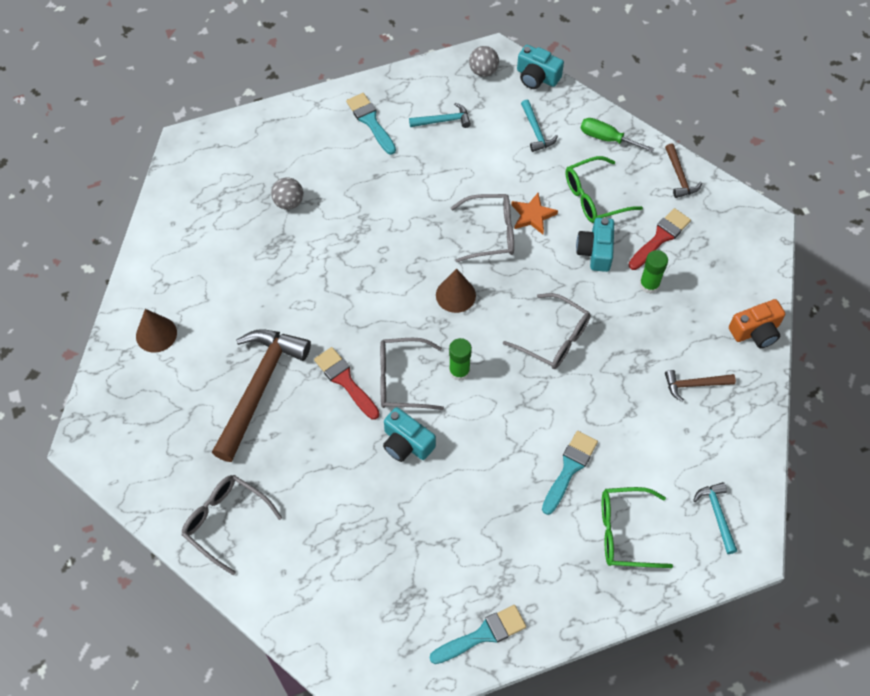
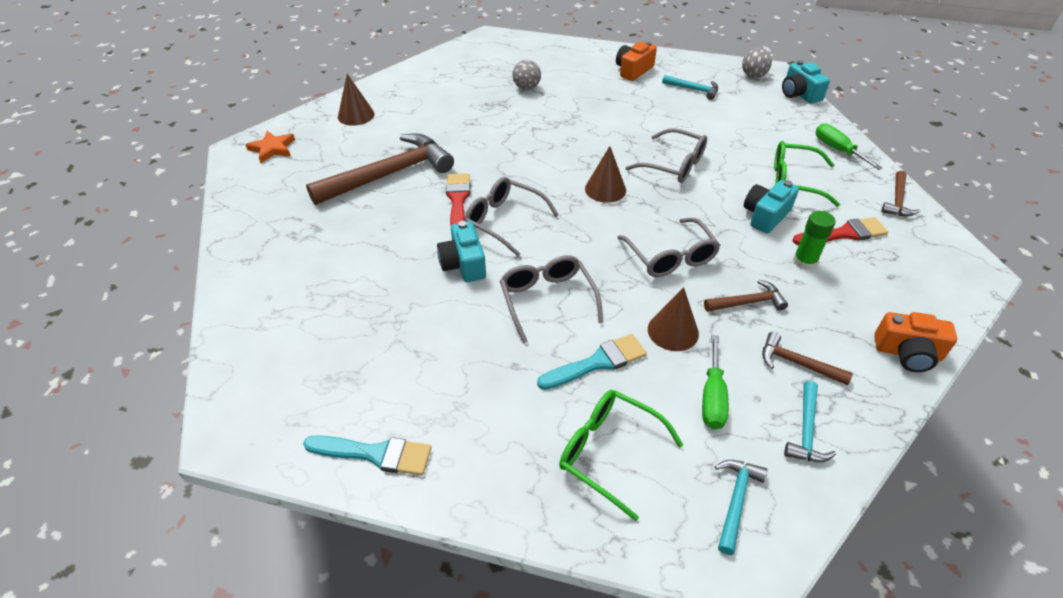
camera: 35 degrees right, 15 degrees down
grey glasses [181,475,282,575] -> grey glasses moved to [500,255,603,344]
turquoise brush [346,93,396,155] -> orange camera [616,41,657,81]
green glue stick [449,338,472,381] -> none
orange star [511,193,558,234] -> orange star moved to [246,131,295,163]
turquoise hammer [521,100,558,152] -> turquoise hammer moved to [784,381,836,462]
none -> brown cone [648,287,699,351]
none -> green screwdriver [702,335,729,429]
none -> brown hammer [704,279,788,312]

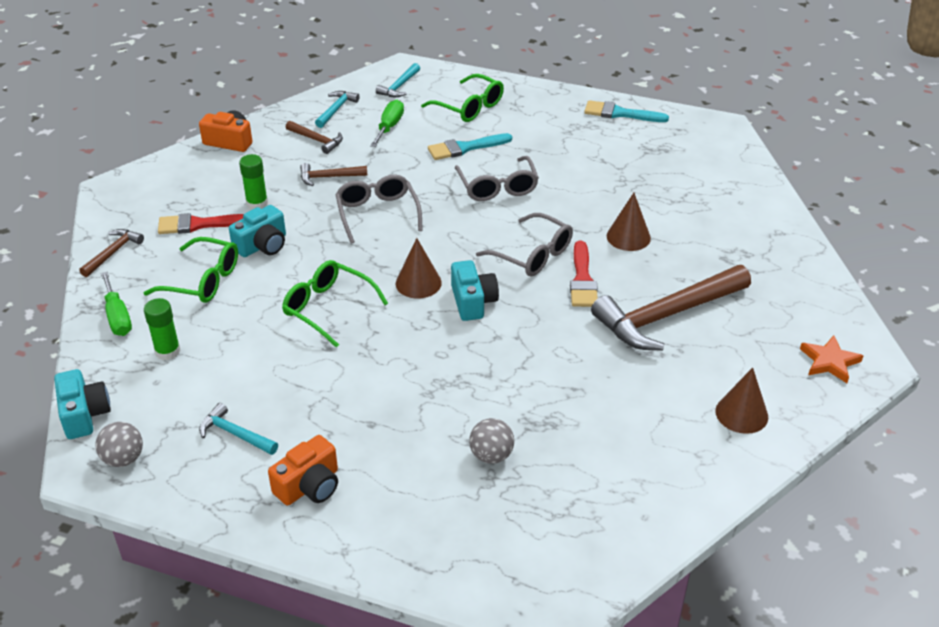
camera: 175 degrees left, 5 degrees down
turquoise camera [437,221,486,282] -> turquoise camera moved to [451,260,499,321]
grey glasses [625,128,707,183] -> green glasses [282,260,388,348]
brown cone [648,287,699,351] -> brown cone moved to [607,193,651,251]
none -> green glue stick [144,298,181,360]

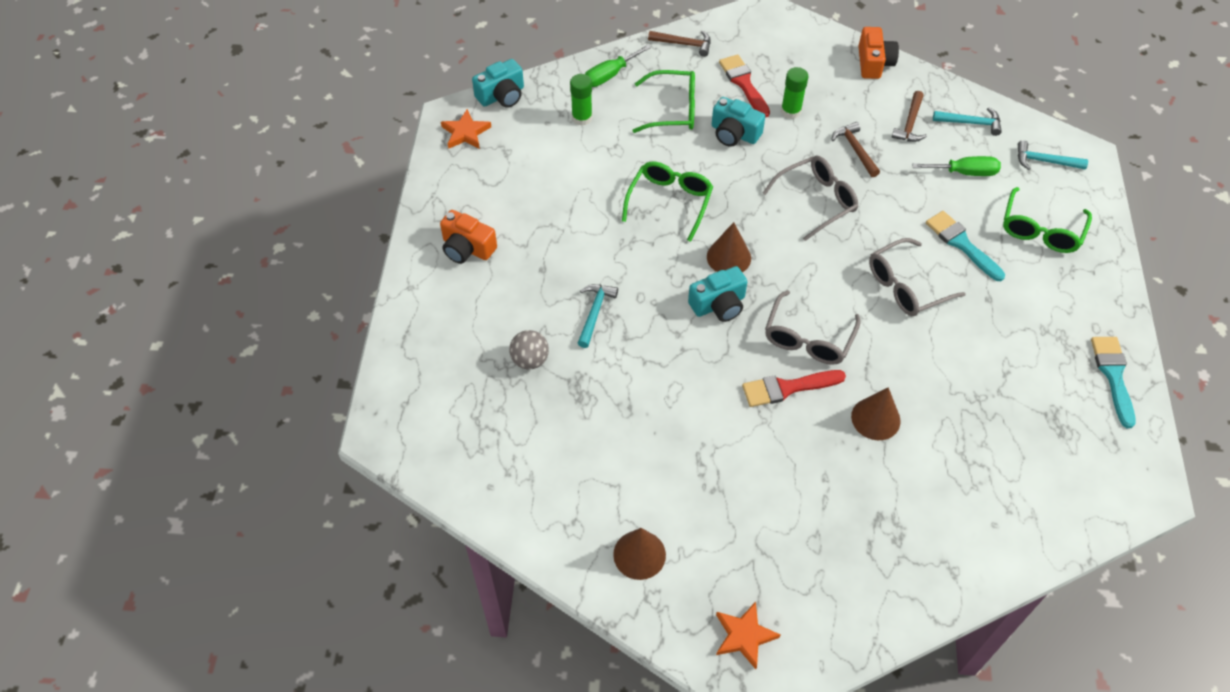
camera: 75 degrees right, 15 degrees up
grey ball [96,422,143,467] -> orange star [441,109,491,149]
green glasses [144,237,238,303] -> green glasses turned 90 degrees counterclockwise [633,70,695,133]
turquoise hammer [199,403,278,455] -> turquoise hammer moved to [578,284,618,348]
brown hammer [591,265,751,351] -> none

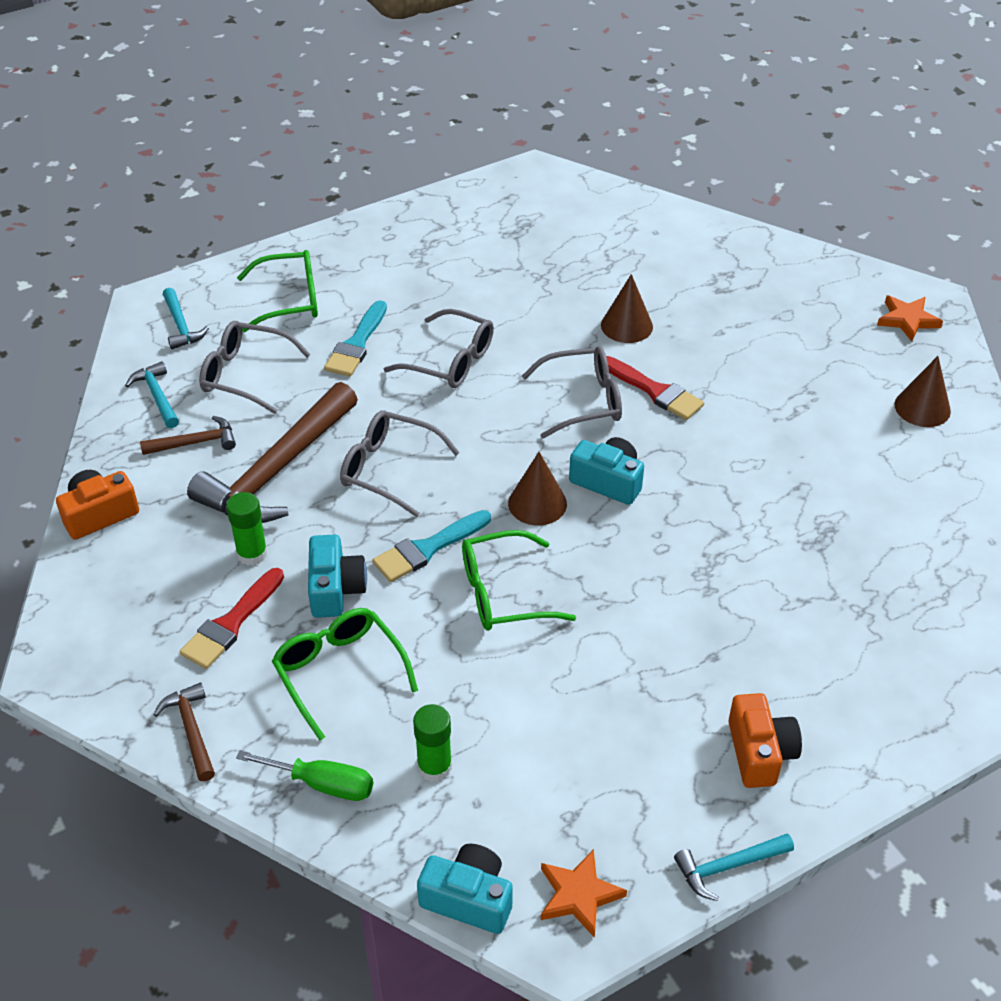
camera: 125 degrees left, 10 degrees down
grey ball [509,330,549,369] -> none
turquoise hammer [578,284,618,348] -> turquoise hammer moved to [674,833,794,901]
brown hammer [831,122,880,177] -> brown hammer [187,382,358,523], size x2.15
green screwdriver [912,156,1001,176] -> grey glasses [199,321,311,414]
turquoise brush [1091,337,1136,428] -> turquoise brush moved to [372,510,491,582]

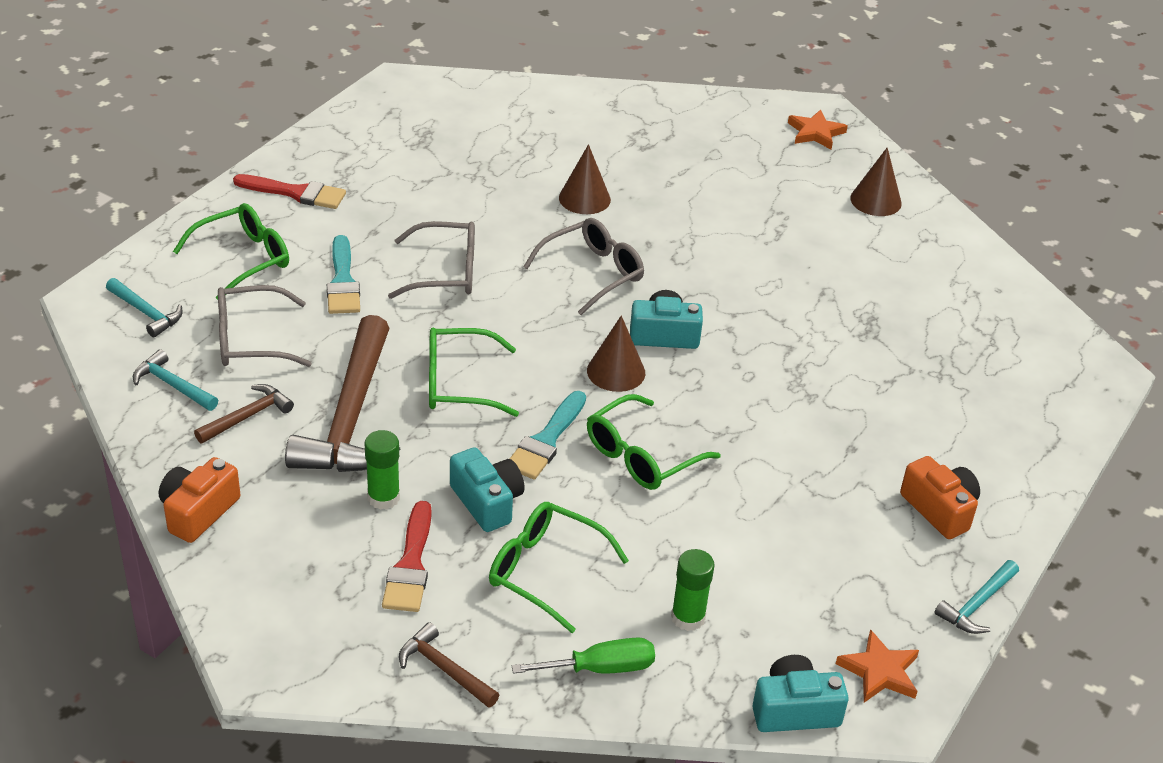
camera: 30 degrees left, 5 degrees down
grey glasses [340,410,460,517] -> green glasses [429,328,519,417]
red brush [606,356,704,420] -> red brush moved to [233,174,346,209]

